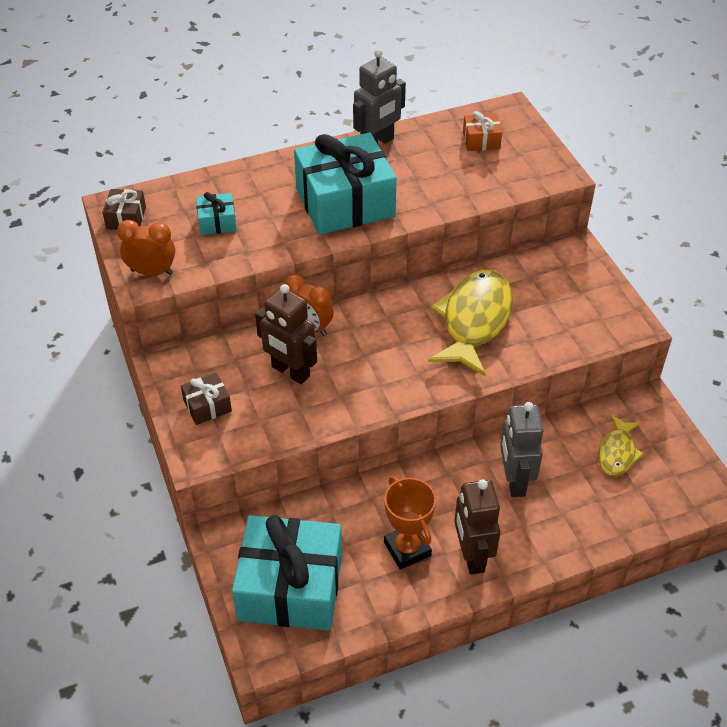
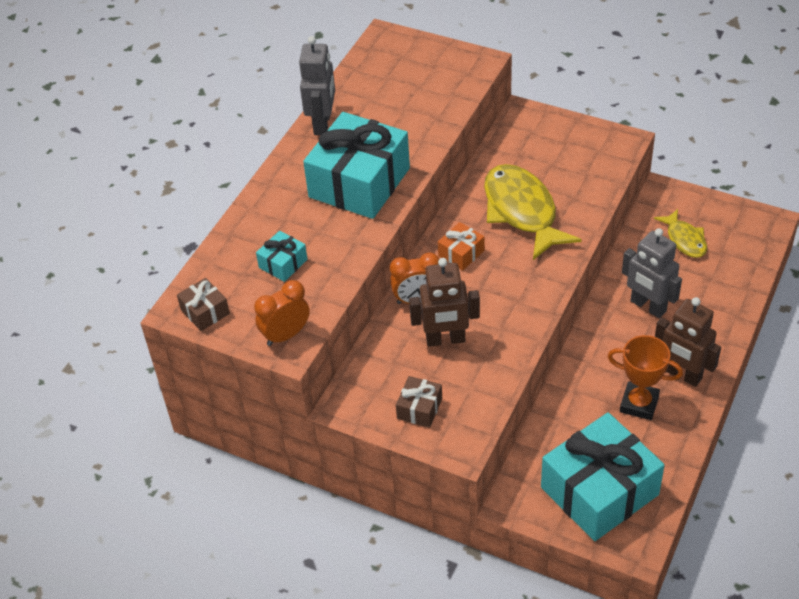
camera: 40 degrees left, 0 degrees up
orange gift [463,111,502,151] -> orange gift moved to [438,222,484,271]

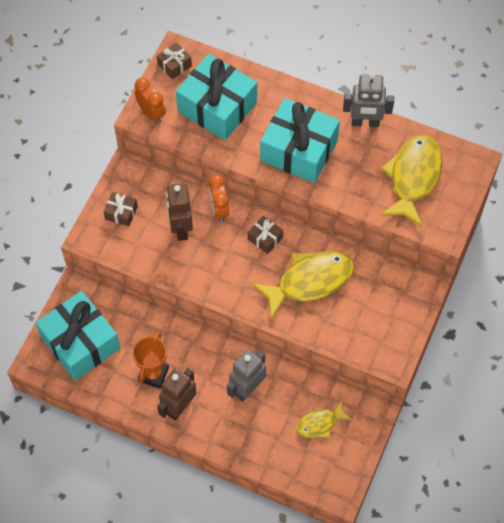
camera: 85 degrees right, 15 degrees up
turquoise gift [256,231,308,282] -> turquoise gift [176,54,257,140], size x2.29
orange gift [438,222,484,271] -> brown gift [248,216,283,254]
none -> yellow fish [380,135,443,227]

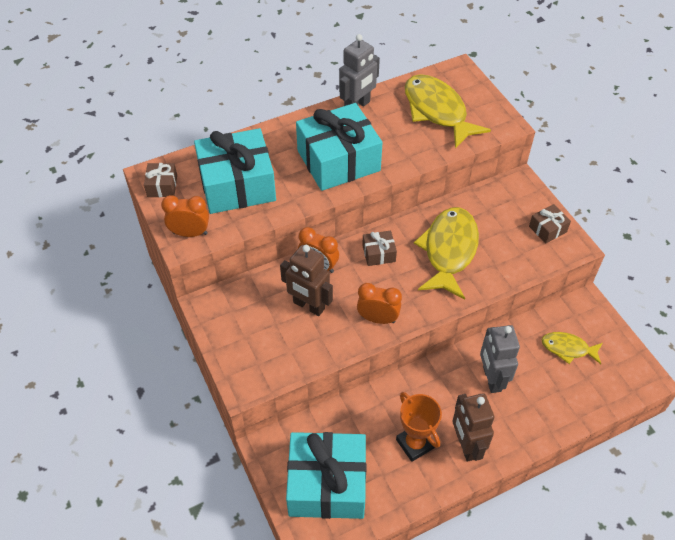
camera: 50 degrees left, 10 degrees down
brown gift [104,192,138,227] -> brown gift moved to [529,204,571,244]
yellow fish [296,400,352,438] -> yellow fish turned 90 degrees clockwise [542,332,603,364]
none -> orange clock [357,283,402,324]

